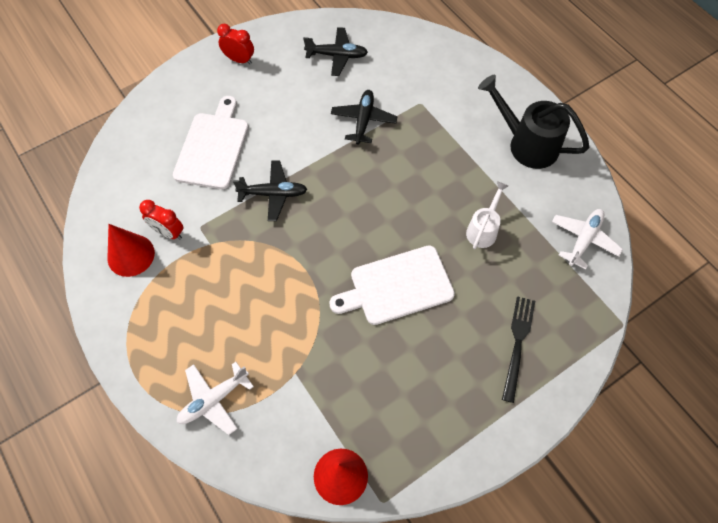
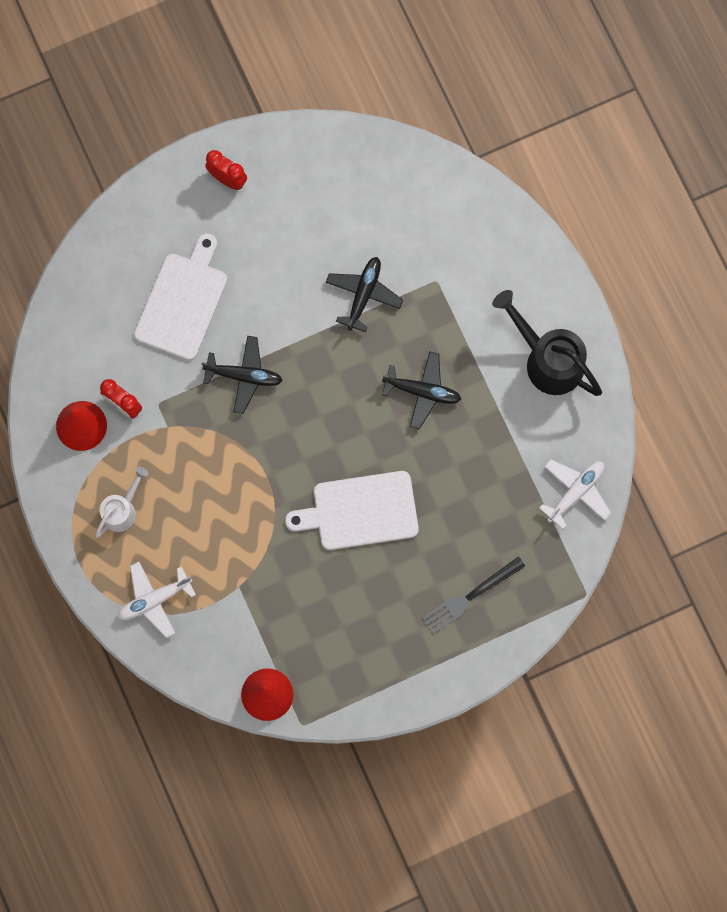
camera: 10 degrees right, 15 degrees up
black plane [303,27,368,76] -> black plane moved to [382,351,461,429]
white watering can [466,181,508,249] -> white watering can moved to [95,467,149,538]
black fork [502,296,535,403] -> black fork turned 150 degrees counterclockwise [422,556,525,634]

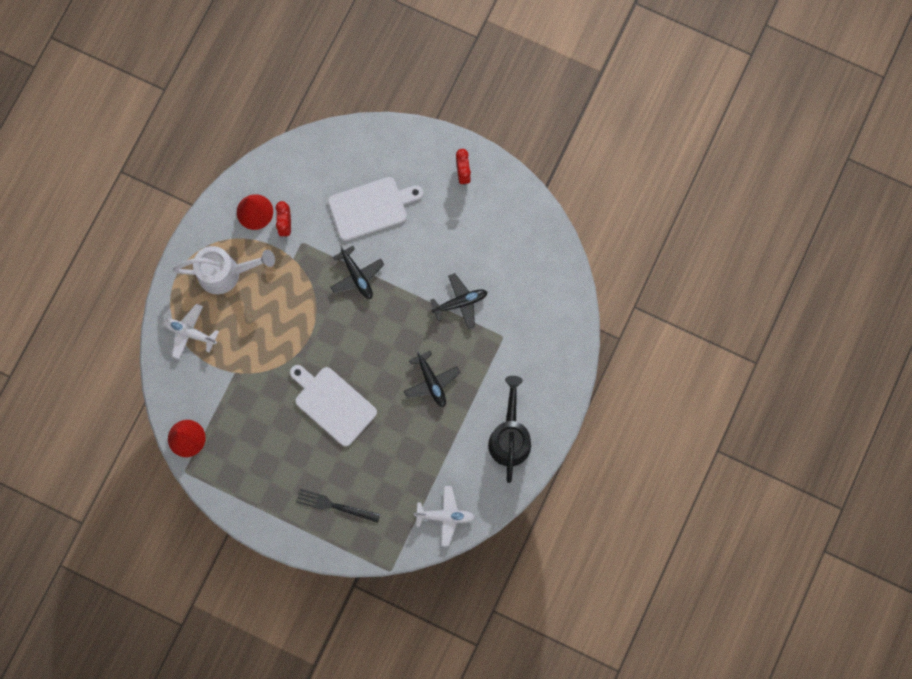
camera: 50 degrees right, 0 degrees up
white watering can [95,467,149,538] -> white watering can [173,246,275,294], size x1.71

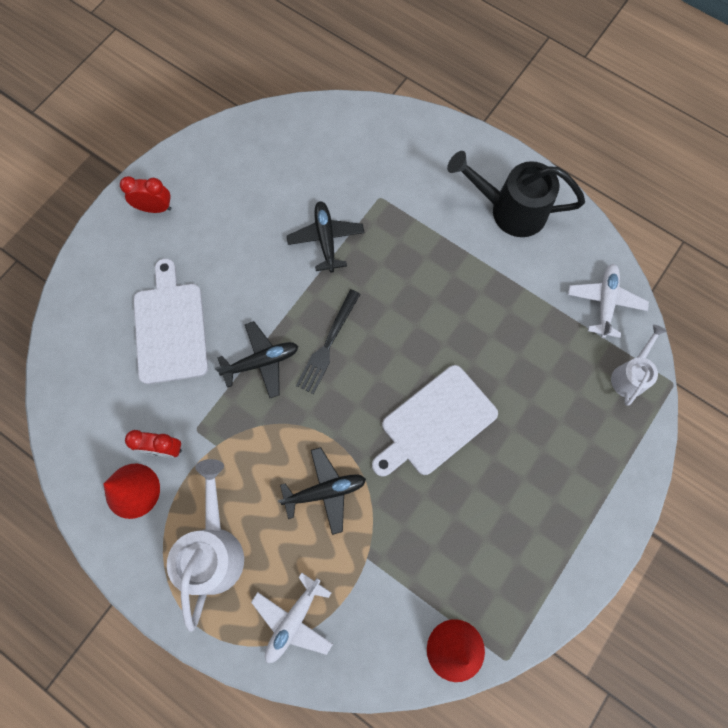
camera: 80 degrees left, 5 degrees down
black fork [296,489,380,523] -> black fork moved to [296,289,360,394]
black plane [404,351,460,407] -> black plane moved to [278,447,366,535]
none -> white watering can [611,324,667,406]

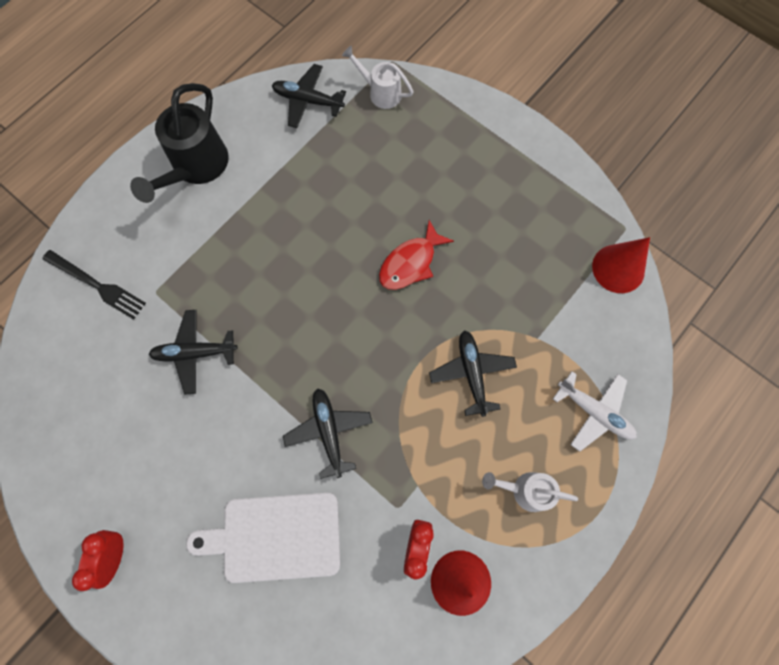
camera: 85 degrees left, 0 degrees up
white watering can [167,459,244,632] -> white watering can [482,472,578,512], size x0.59
black fork [296,289,360,394] -> black fork moved to [42,250,146,320]
white cutting board [372,365,498,477] -> red fish [379,220,454,290]
white plane [568,264,649,338] -> black plane [272,64,346,128]

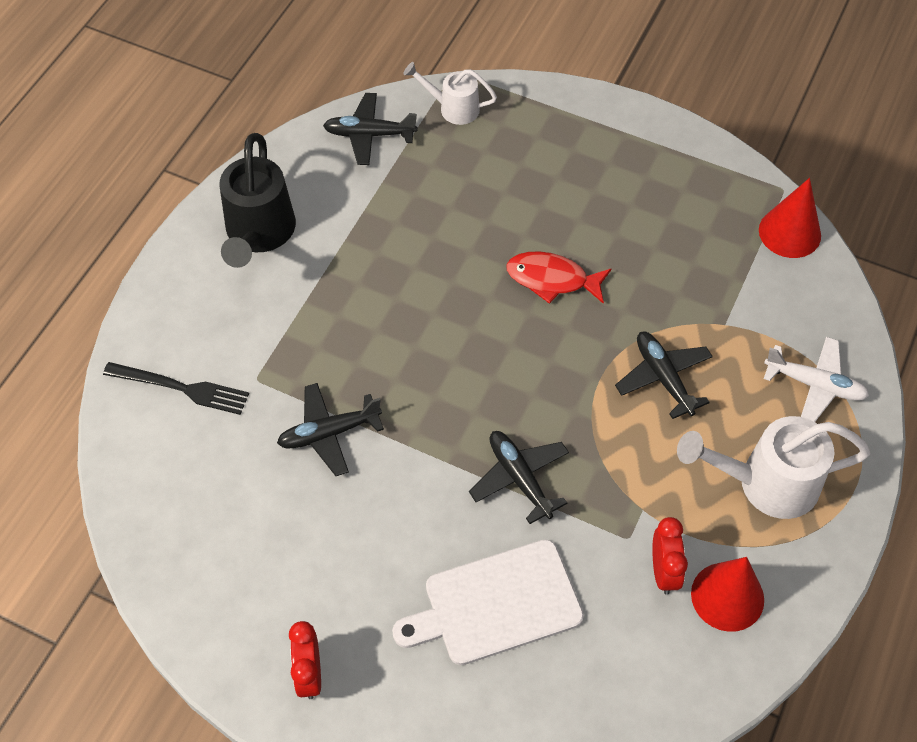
camera: 15 degrees left, 15 degrees down
red fish [379,220,454,290] -> red fish turned 75 degrees clockwise [506,251,611,304]
white watering can [482,472,578,512] -> white watering can [677,416,871,519], size x1.71

